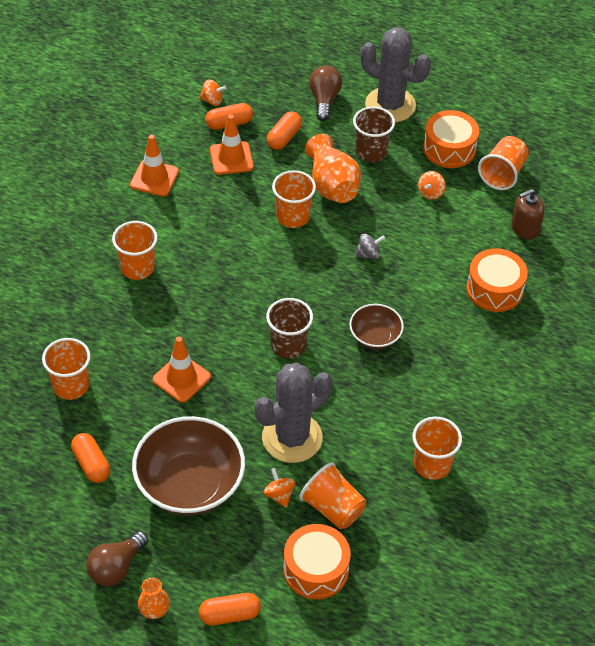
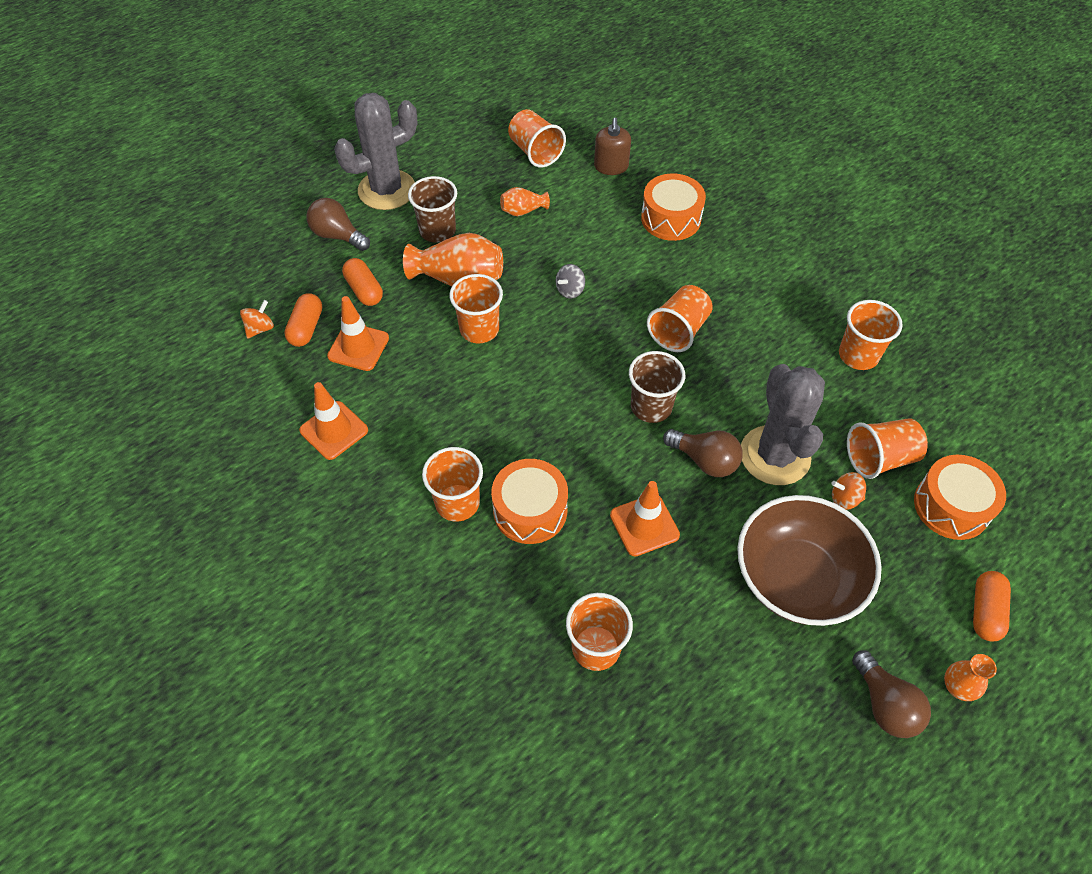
camera: 60 degrees left, 5 degrees up
orange capsule [71,433,110,483] -> none
brown bowl [349,304,404,349] -> orange cup [647,285,713,352]
grey spinning top [355,233,385,259] -> grey spinning top turned 150 degrees counterclockwise [556,264,585,299]
orange spinning top [418,171,445,200] -> orange vase [500,187,550,216]
orange drum [423,110,479,168] -> orange drum moved to [491,459,568,544]
none -> brown light bulb [663,429,743,477]

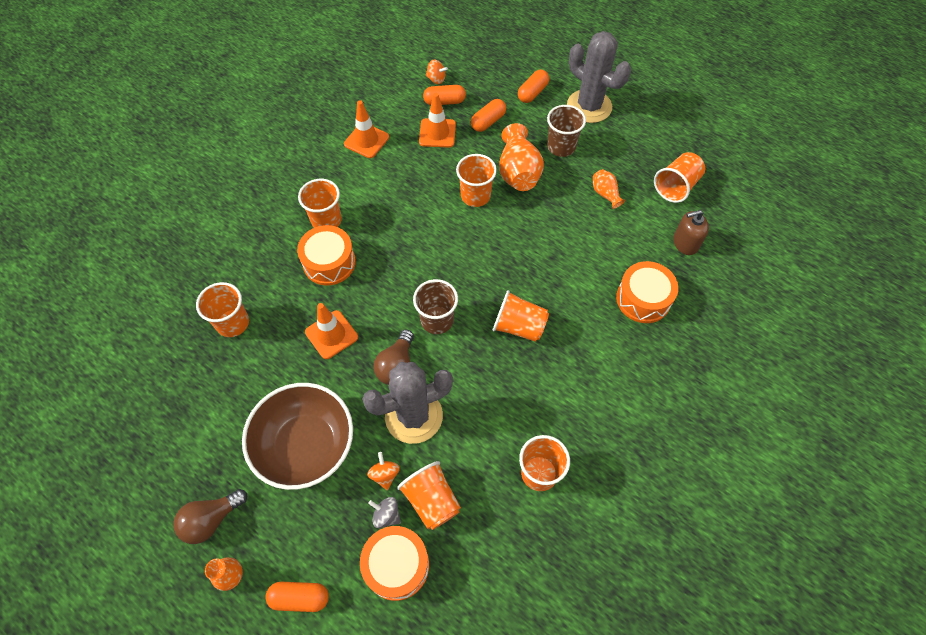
camera: 75 degrees right, 5 degrees up
brown light bulb [307,198,370,251] -> orange capsule [518,70,549,103]
grey spinning top [556,264,585,299] -> grey spinning top moved to [368,497,401,528]

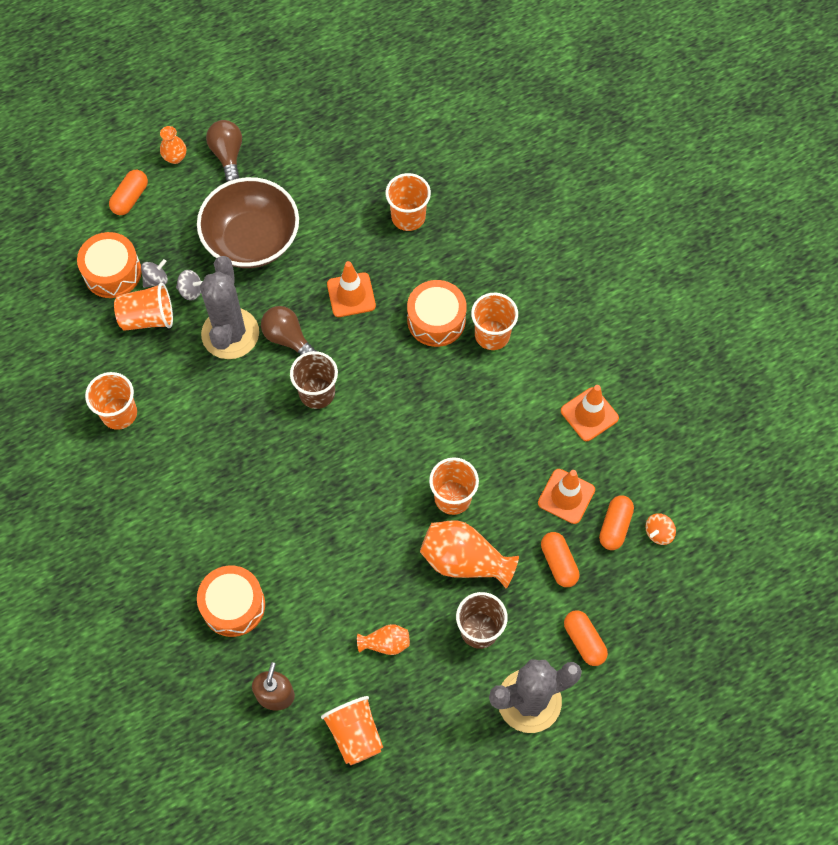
camera: 115 degrees right, 5 degrees up
orange spinning top [367,452,400,490] -> grey spinning top [176,270,203,301]
orange cup [493,290,549,342] -> none

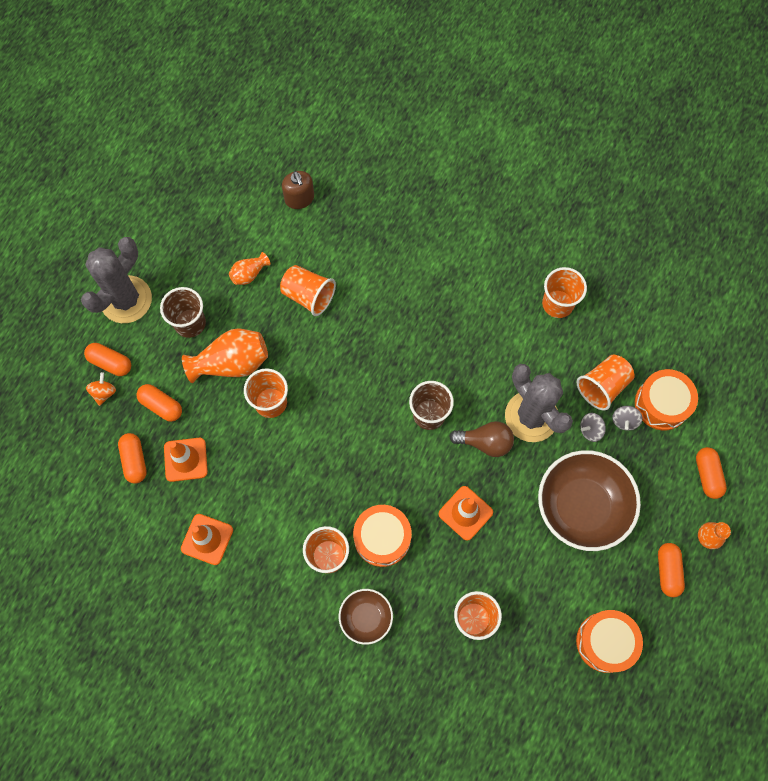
camera: 145 degrees right, 5 degrees up
orange drum [197,565,265,637] -> orange drum moved to [576,610,643,673]
brown light bulb [206,120,242,182] -> orange capsule [658,543,685,597]
orange cup [321,696,383,765] -> orange cup moved to [280,265,336,316]
orange spinning top [645,513,676,545] -> orange spinning top moved to [86,372,116,406]
none -> brown bowl [339,589,393,645]

